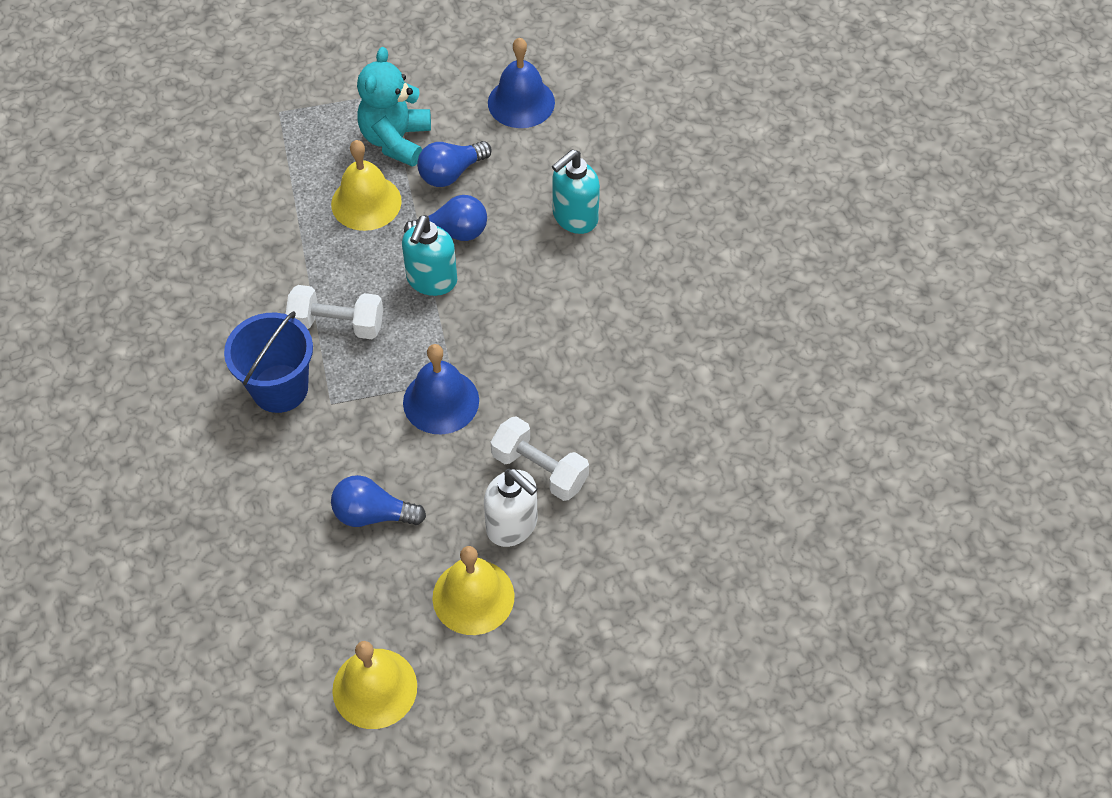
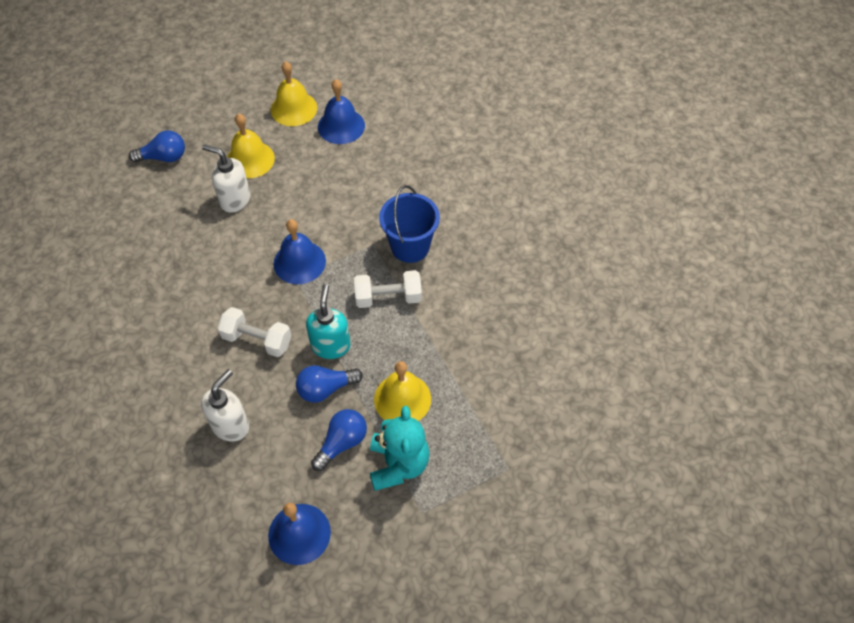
camera: 165 degrees right, 0 degrees up
blue light bulb [331,475,426,527] -> blue light bulb moved to [129,130,185,162]
white dumbbell [491,416,589,501] -> white dumbbell moved to [217,307,292,357]
turquoise soap dispenser [552,150,600,234] -> white soap dispenser [201,369,249,442]
none -> blue bell [318,79,365,144]

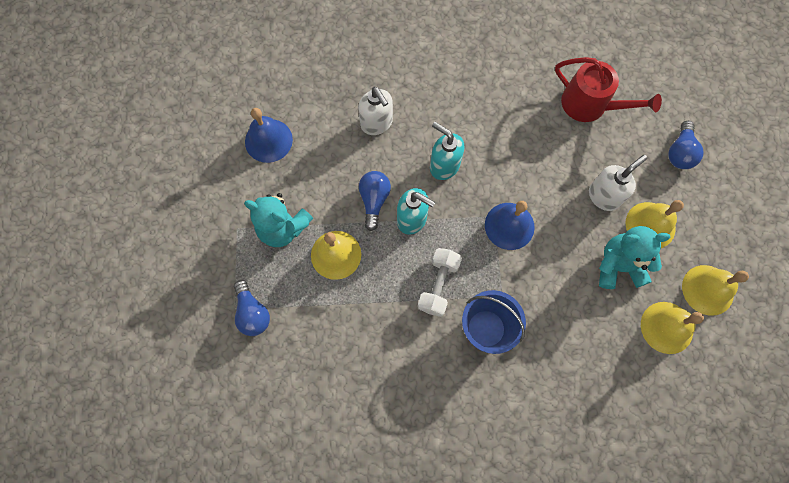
camera: 115 degrees right, 15 degrees up
white dumbbell [217,307,292,357] -> turquoise soap dispenser [430,122,464,180]
blue light bulb [311,409,367,471] -> blue light bulb moved to [234,280,270,336]
blue bell [318,79,365,144] -> yellow bell [641,302,704,354]
none -> red watering can [555,57,662,122]
none -> turquoise teddy bear [599,226,671,289]

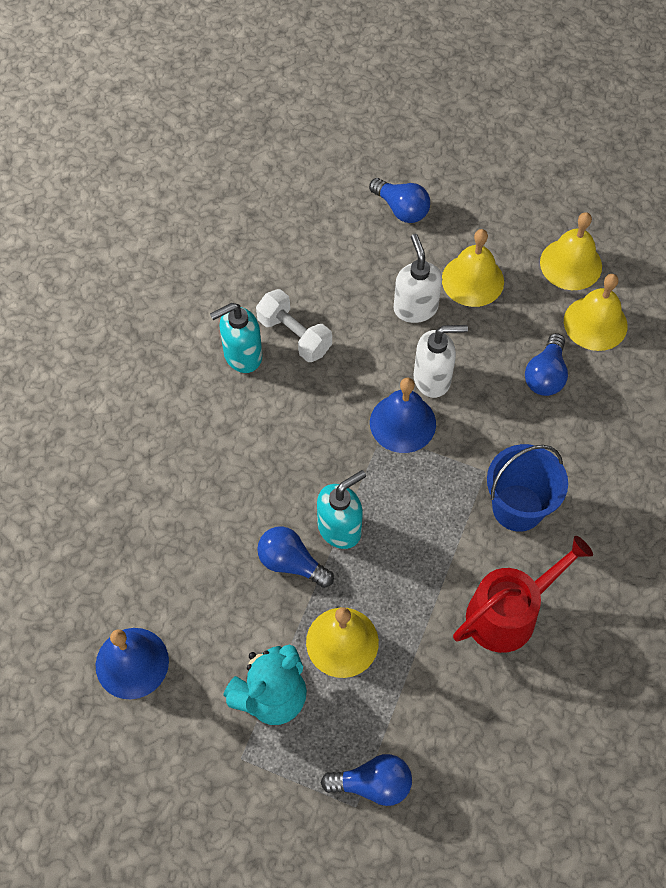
camera: 65 degrees left, 10 degrees down
white soap dispenser [358,87,393,135] -> white soap dispenser moved to [413,325,468,398]
white dumbbell [418,248,462,317] -> white dumbbell moved to [256,289,332,362]
turquoise soap dispenser [430,122,464,180] -> turquoise soap dispenser moved to [210,303,262,373]
red watering can [555,57,662,122] -> red watering can moved to [453,536,593,653]
turquoise teddy bear [599,226,671,289] -> none
none -> blue light bulb [525,333,568,396]

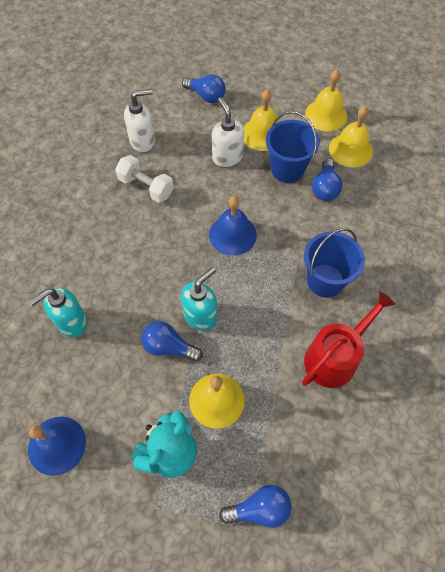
camera: 10 degrees left, 0 degrees up
turquoise soap dispenser [210,303,262,373] -> turquoise soap dispenser moved to [29,287,87,337]
white soap dispenser [413,325,468,398] -> white soap dispenser moved to [124,89,155,152]
none -> blue bucket [266,111,320,183]

